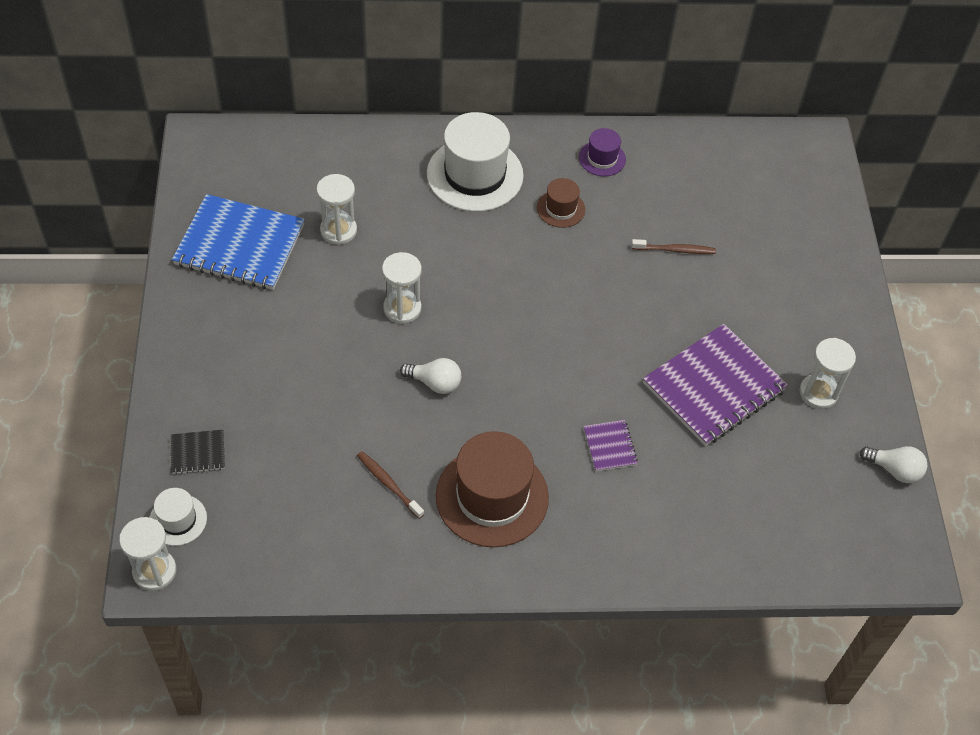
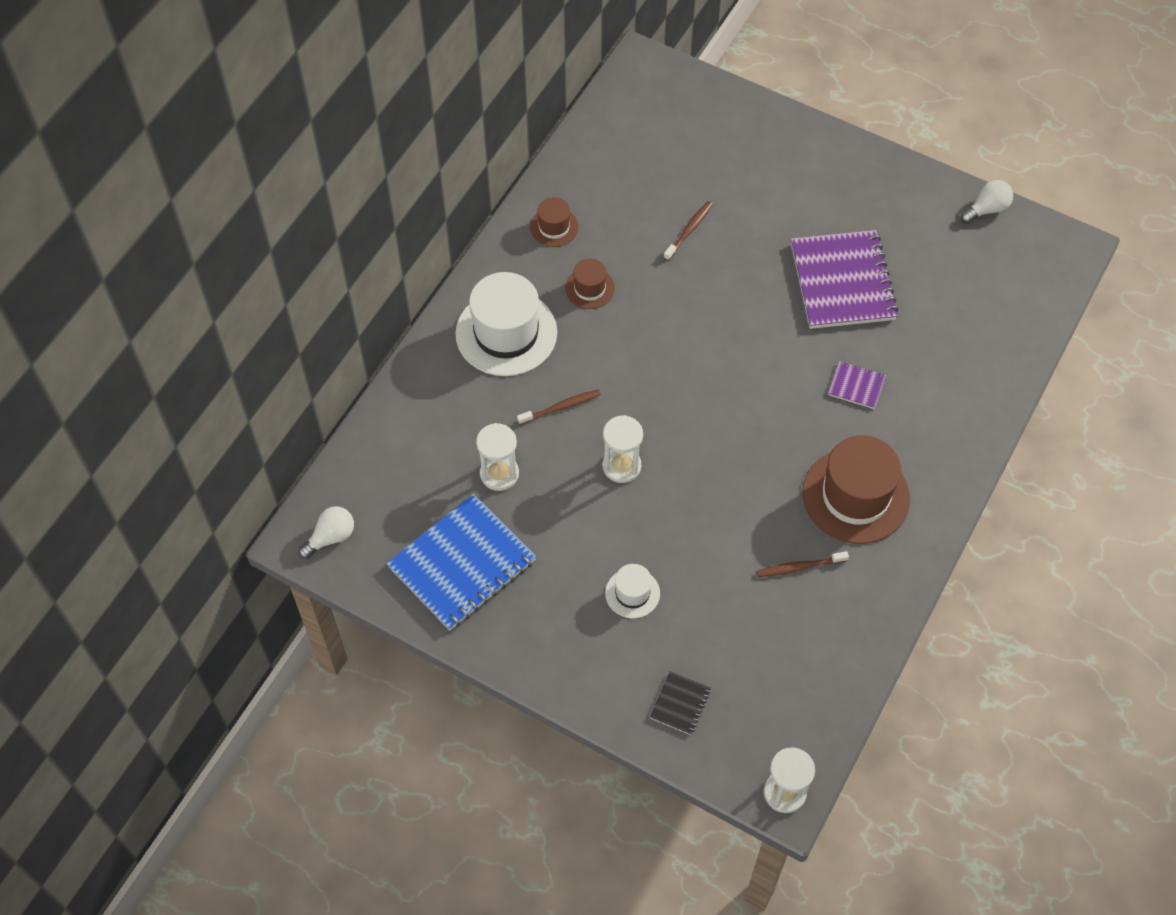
camera: 55 degrees left, 5 degrees up
white hat [149,488,207,546] -> white hat moved to [605,564,660,618]
white light bulb [400,358,461,394] -> white light bulb moved to [298,506,354,559]
purple hat [579,128,626,176] -> brown hat [530,197,579,247]
white hourglass [799,338,856,409] -> none
none -> brown toothbrush [517,389,601,425]

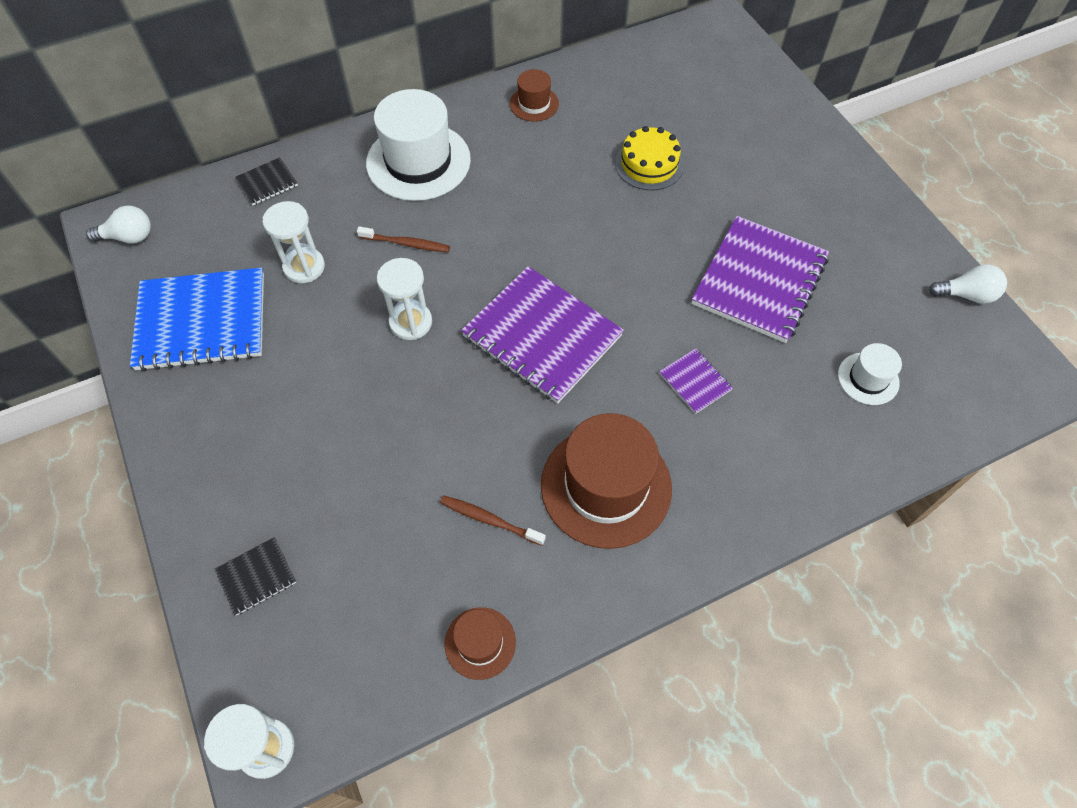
camera: 35 degrees right, 0 degrees up
brown hat [565,259,615,309] -> brown hat moved to [445,607,516,680]
white hat [605,564,660,618] -> white hat moved to [838,343,902,405]
brown toothbrush [663,201,713,261] -> yellow cake [615,126,684,190]
none -> black notebook [235,157,298,206]
none -> purple notebook [461,266,624,404]

